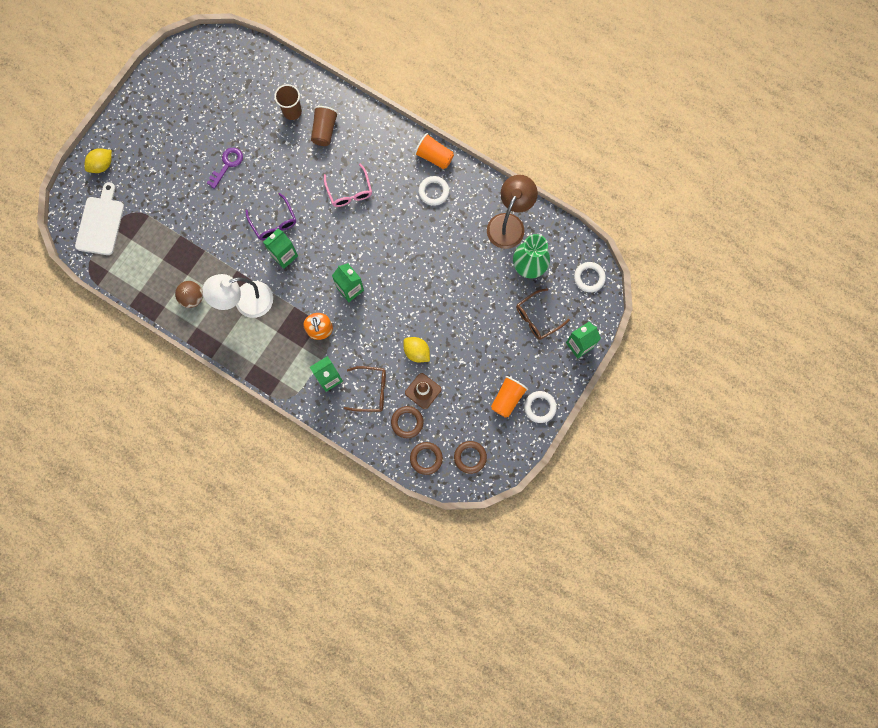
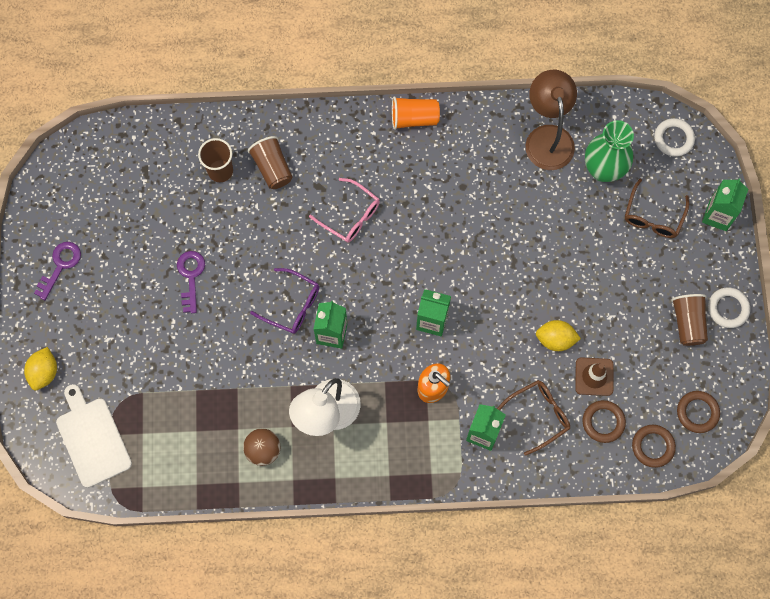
camera: 35 degrees left, 5 degrees down
white ring [418,176,449,206] -> none
orange cup [491,376,528,418] -> brown cup [671,294,708,346]
none -> purple key [34,242,81,300]

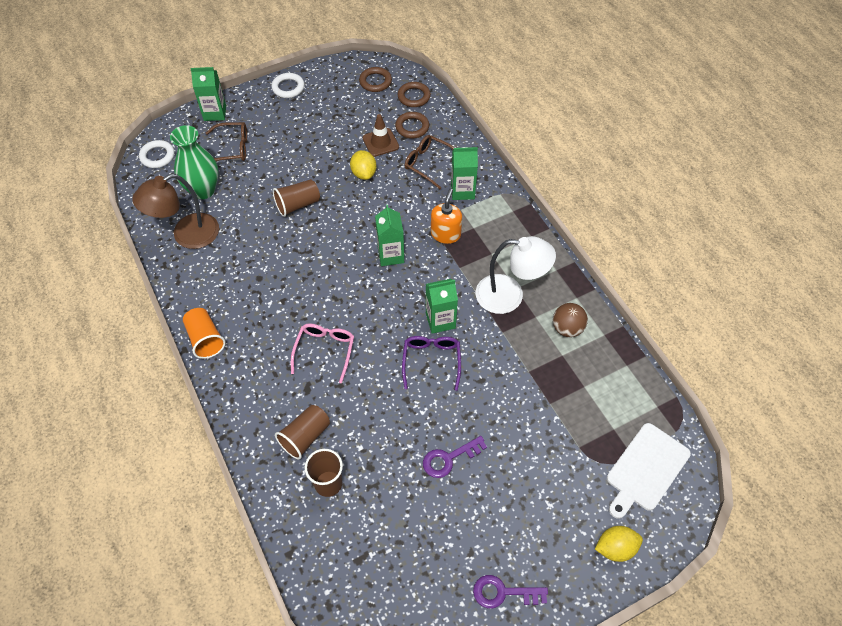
camera: 115 degrees left, 15 degrees down
brown cup [671,294,708,346] -> brown cup moved to [273,179,320,217]

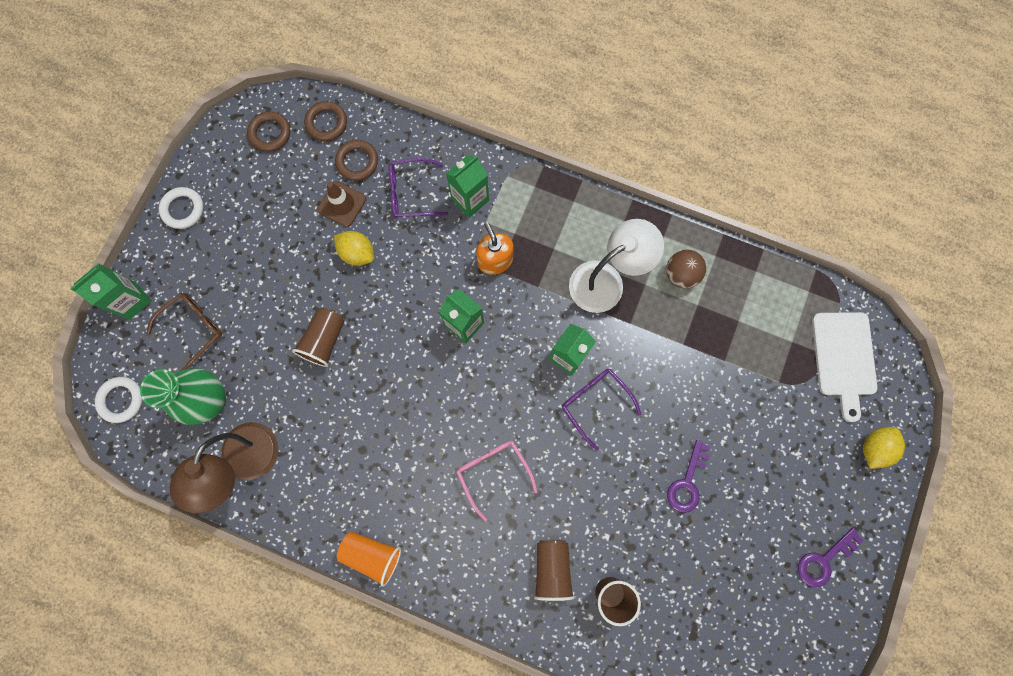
camera: 40 degrees left, 20 degrees up
brown glasses [404,135,455,189] -> purple glasses [389,158,448,218]

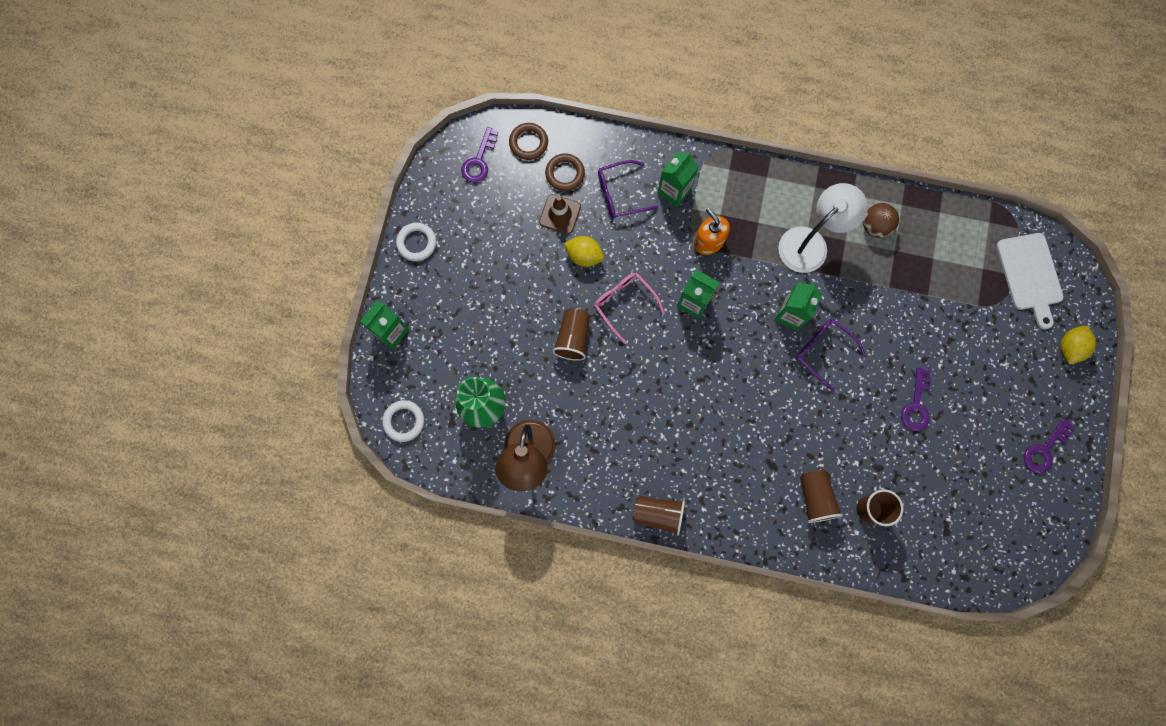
camera: 10 degrees left, 0 degrees up
brown glasses [147,293,222,370] -> none
brown ring [247,111,290,152] -> purple key [461,127,498,183]
orange cup [337,531,401,587] -> brown cup [632,496,685,536]
pink glasses [456,440,538,521] -> pink glasses moved to [594,273,665,344]

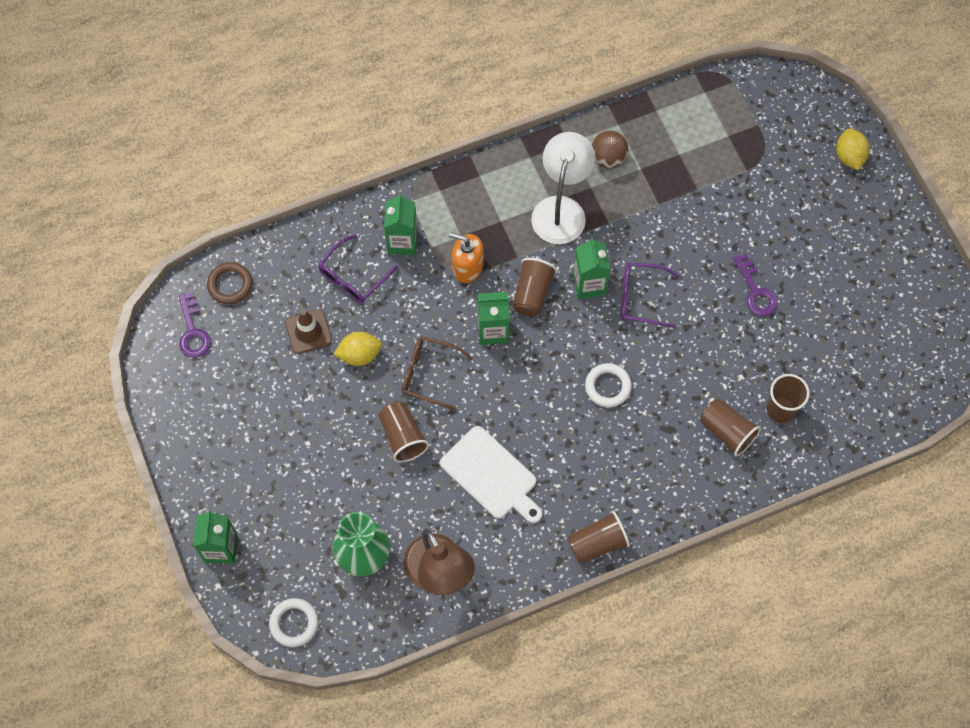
camera: 35 degrees left, 10 degrees down
white ring [396,223,436,261] -> white ring moved to [585,363,632,407]
brown ring [545,154,585,191] -> none
pink glasses [594,273,665,344] -> brown glasses [402,337,473,410]
white cutting board [996,233,1064,329] -> white cutting board moved to [440,426,542,523]
purple key [1024,418,1075,473] -> none
none -> brown cup [512,258,557,316]

